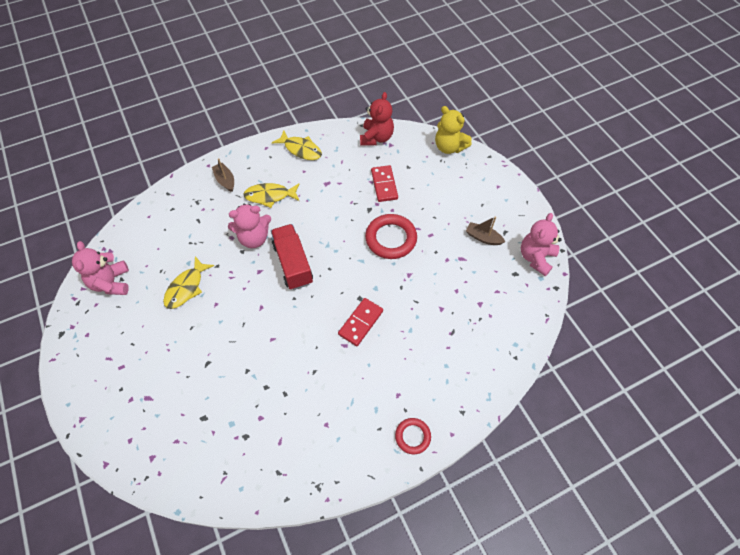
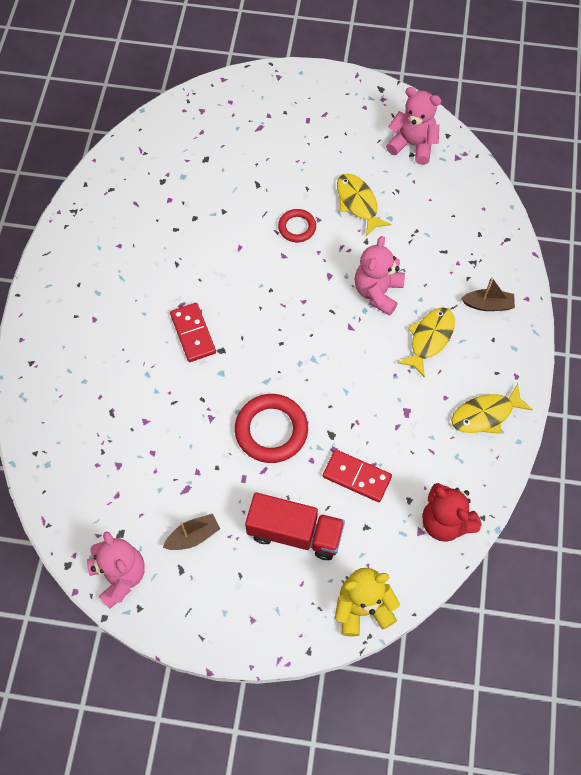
camera: 125 degrees right, 5 degrees up
red truck [271,224,313,290] -> red truck moved to [245,492,345,560]
red ring [395,418,431,454] -> red ring moved to [278,209,316,242]

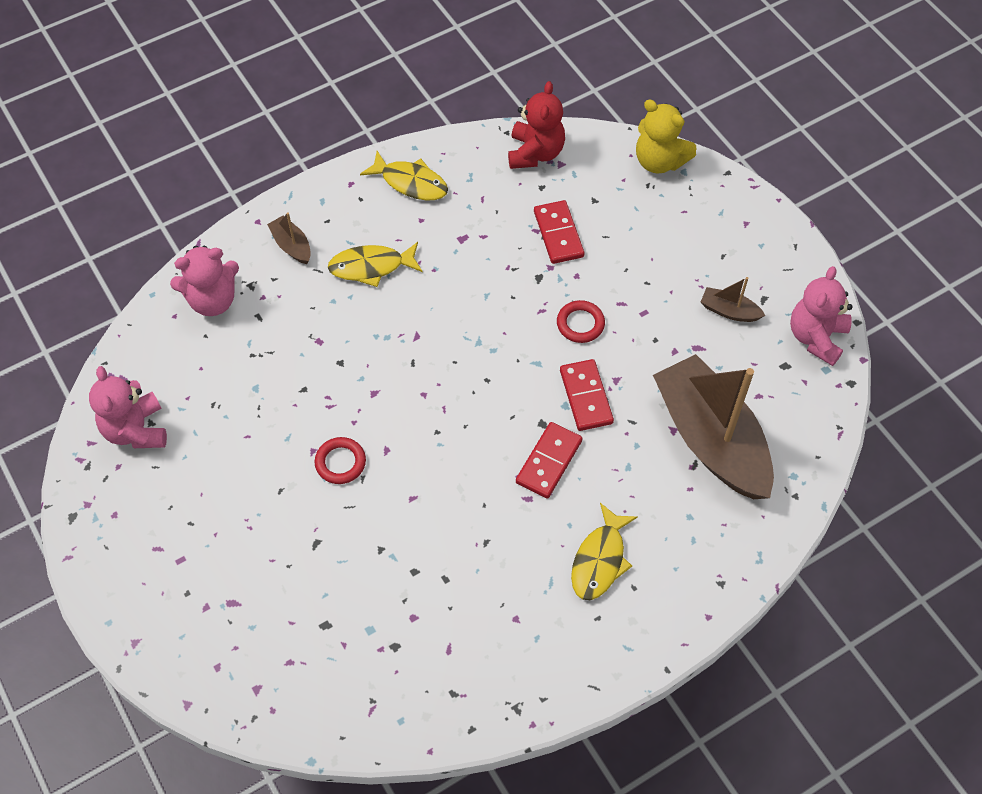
camera: 130 degrees left, 5 degrees down
red ring [235,394,308,463] -> red ring [557,300,605,343], size x0.57
red truck [245,492,345,560] -> none
yellow fish [337,173,392,236] -> yellow fish moved to [571,503,638,600]
pink teddy bear [354,236,405,316] -> pink teddy bear moved to [170,246,239,316]
none -> red domino [560,359,614,431]
none -> brown boat [653,354,774,499]

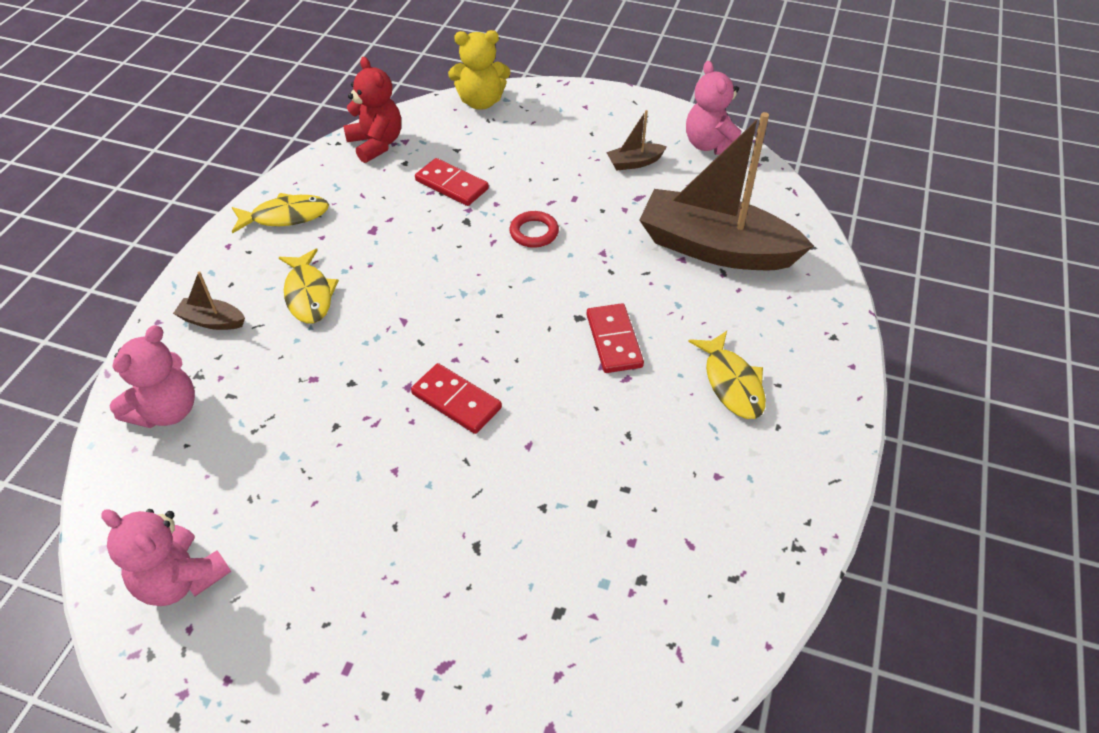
camera: 40 degrees left, 10 degrees down
red ring [315,437,366,484] -> none
yellow fish [327,242,422,287] -> yellow fish turned 60 degrees counterclockwise [279,248,339,324]
red domino [560,359,614,431] -> red domino moved to [411,363,502,434]

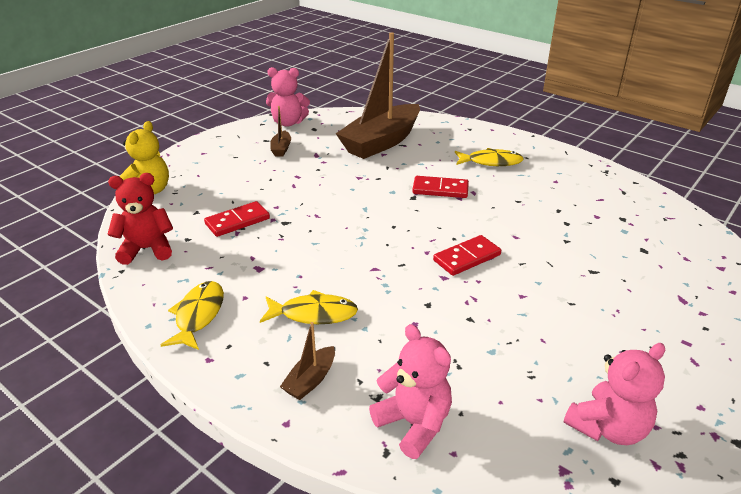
camera: 70 degrees left, 15 degrees down
red ring [509,211,559,248] -> none

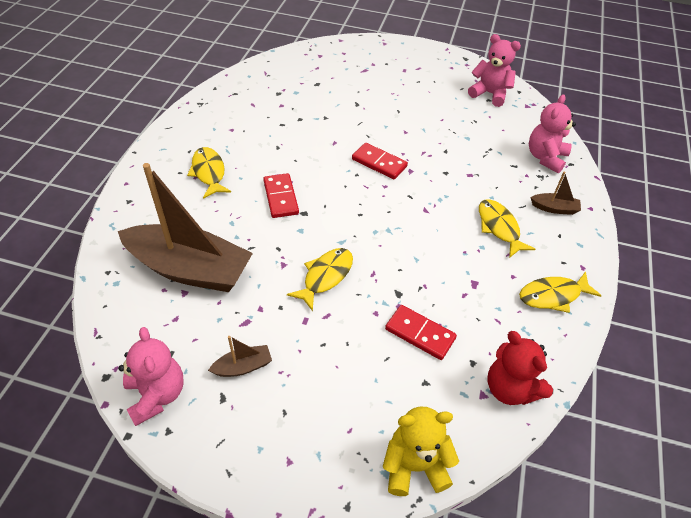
camera: 115 degrees left, 15 degrees up
none -> yellow fish [287,248,353,311]

